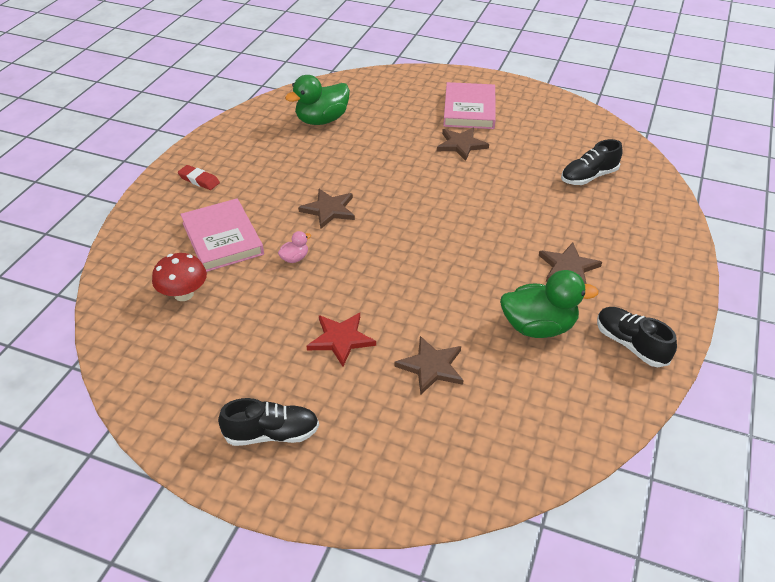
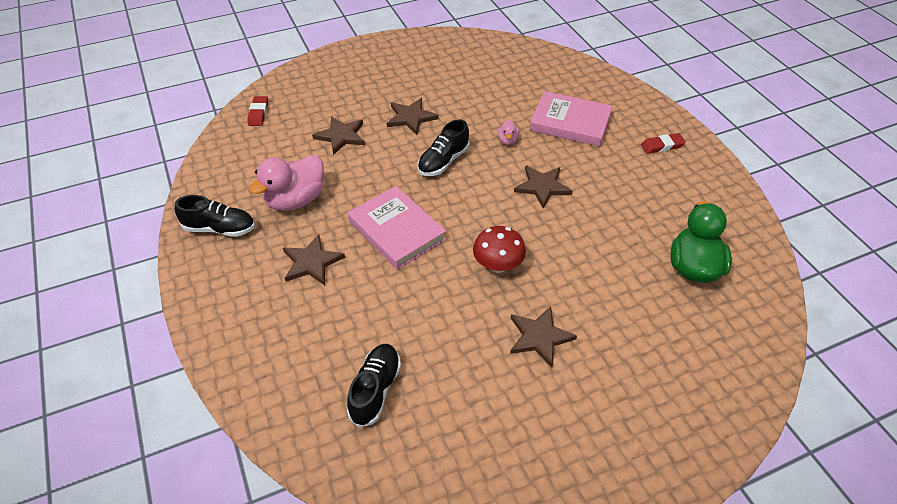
camera: 135 degrees right, 5 degrees up
red mushroom [152,253,207,301] -> red mushroom moved to [473,226,526,273]
black shoe [218,398,319,446] -> black shoe moved to [418,120,470,176]
red star [307,313,376,367] -> brown star [387,98,438,135]
pink book [443,82,496,129] -> pink book moved to [348,186,446,270]
green duck [500,270,599,338] -> pink duck [249,155,324,211]
none -> red eraser [247,96,268,126]

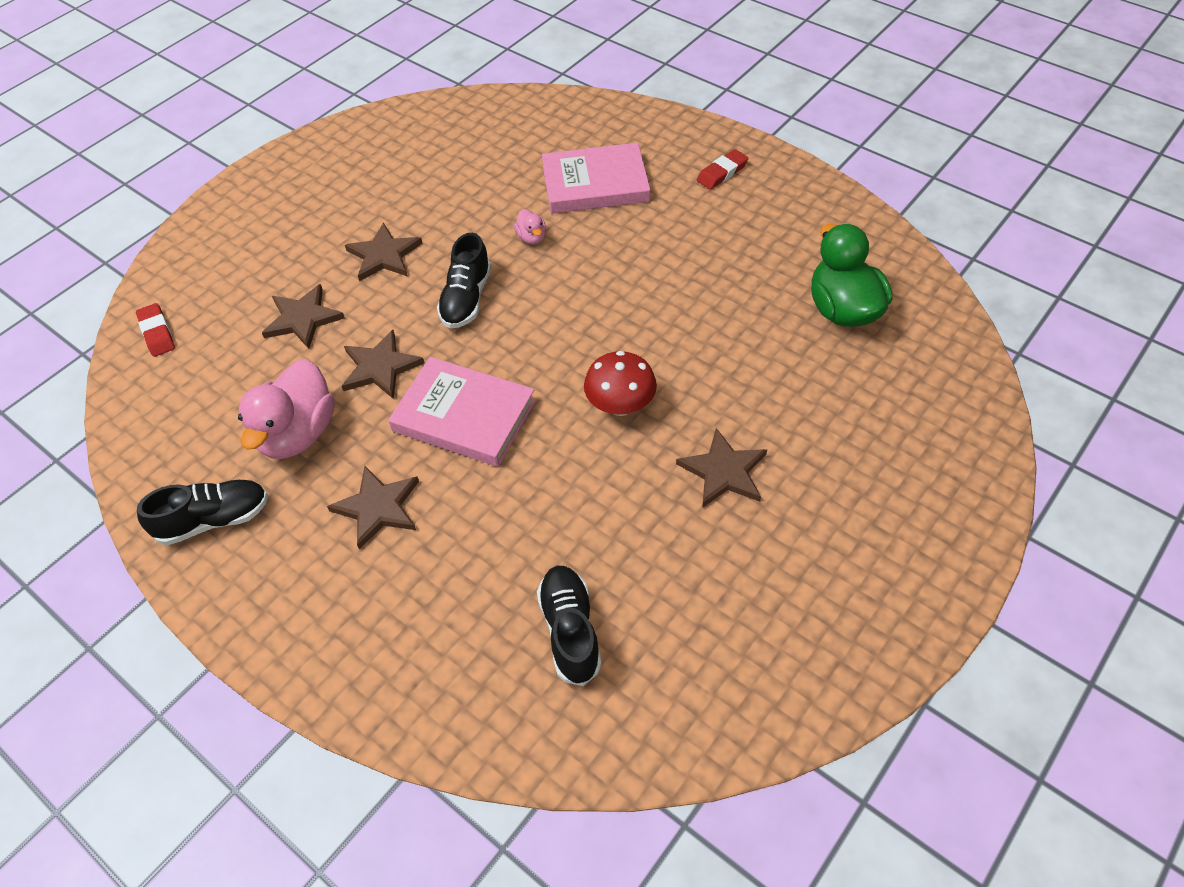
camera: 25 degrees left, 5 degrees up
brown star [514,165,573,208] -> brown star moved to [342,330,425,399]

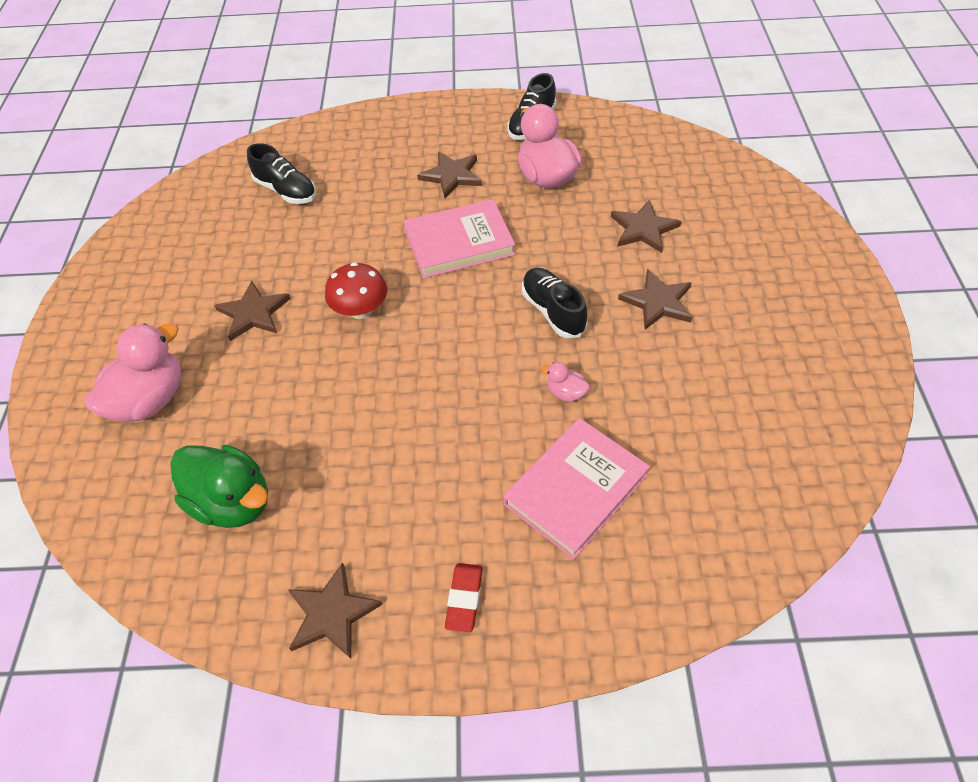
camera: 140 degrees right, 0 degrees up
red eraser [136,303,175,357] -> none
brown star [342,330,425,399] -> brown star moved to [288,563,383,659]
none -> pink duck [85,323,182,422]

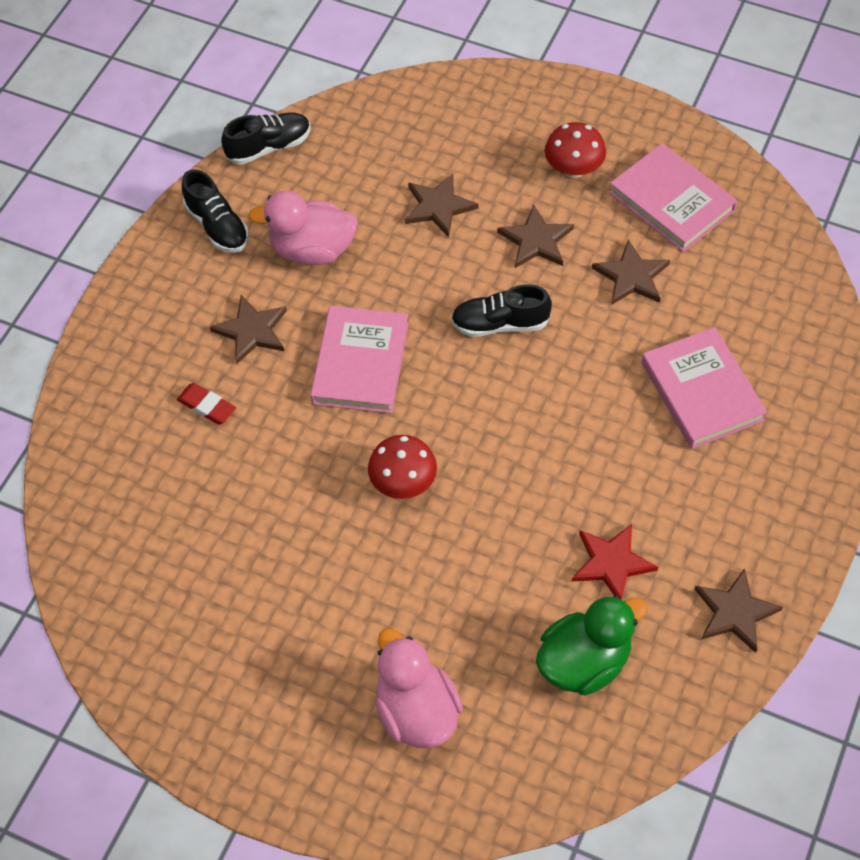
camera: 65 degrees left, 5 degrees up
brown star [214,280,291,341] -> brown star moved to [592,240,670,305]
black shoe [247,143,316,204] -> black shoe moved to [221,112,310,164]
red eraser [445,563,483,632] -> red eraser moved to [177,383,236,425]
pink duck [541,362,590,402] -> none
none -> red mushroom [545,122,606,178]
none -> red star [572,524,658,600]
none -> pink book [609,143,737,252]

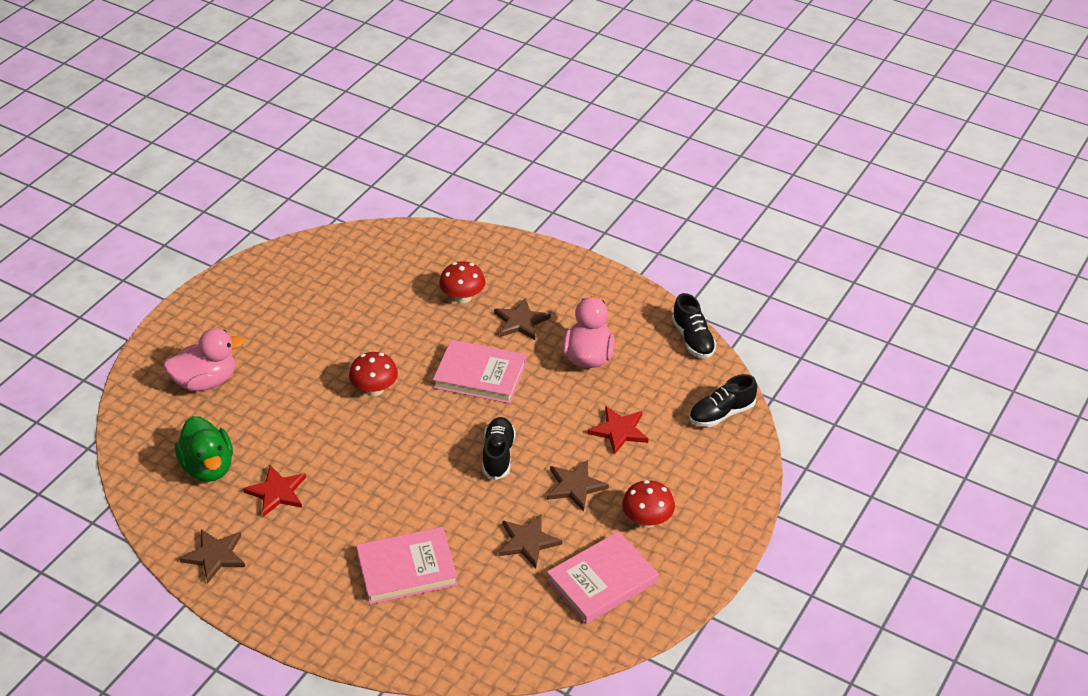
camera: 95 degrees right, 15 degrees down
red eraser [177,383,236,425] -> red mushroom [439,261,485,303]
black shoe [182,169,249,253] -> black shoe moved to [689,374,757,427]
brown star [405,174,479,237] -> red star [588,406,648,455]

